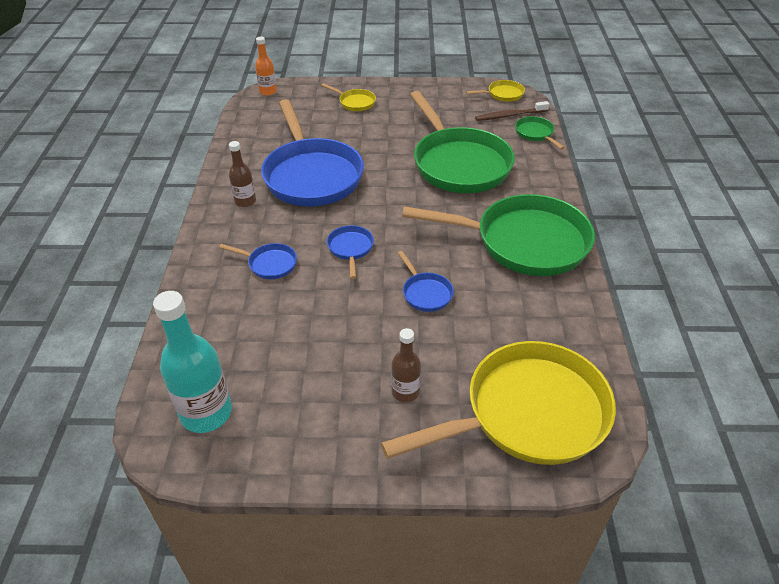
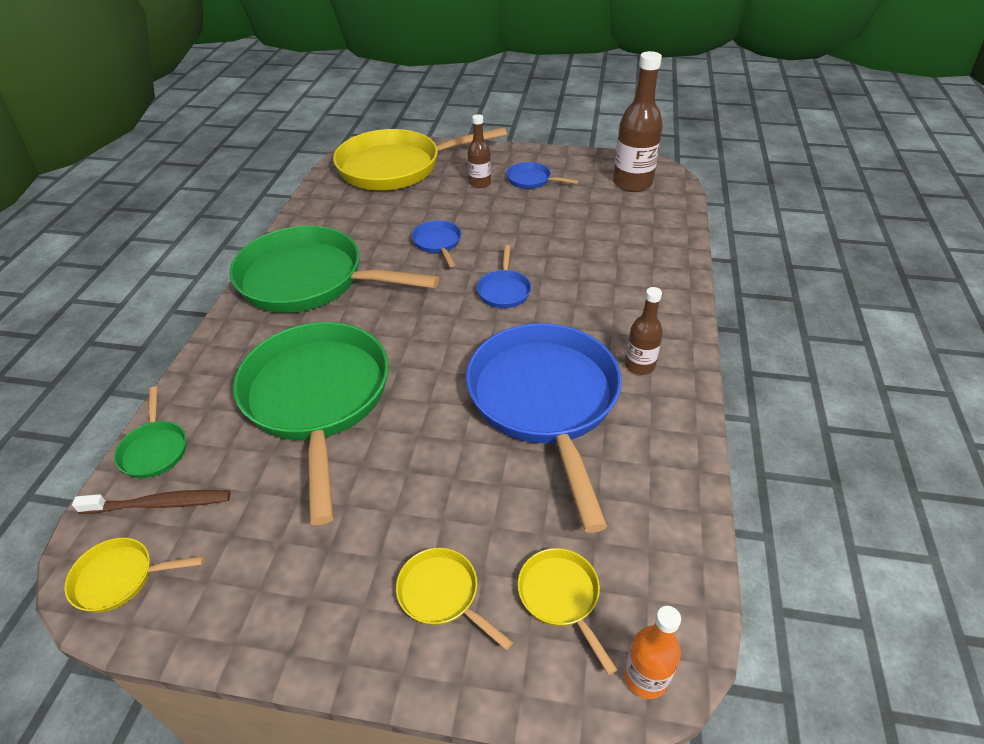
camera: 170 degrees left, 0 degrees up
turquoise bottle [153,291,232,433] -> brown bottle [613,51,663,192]
blue pan [219,243,297,279] -> blue pan moved to [506,162,579,189]
none -> yellow pan [518,548,617,675]

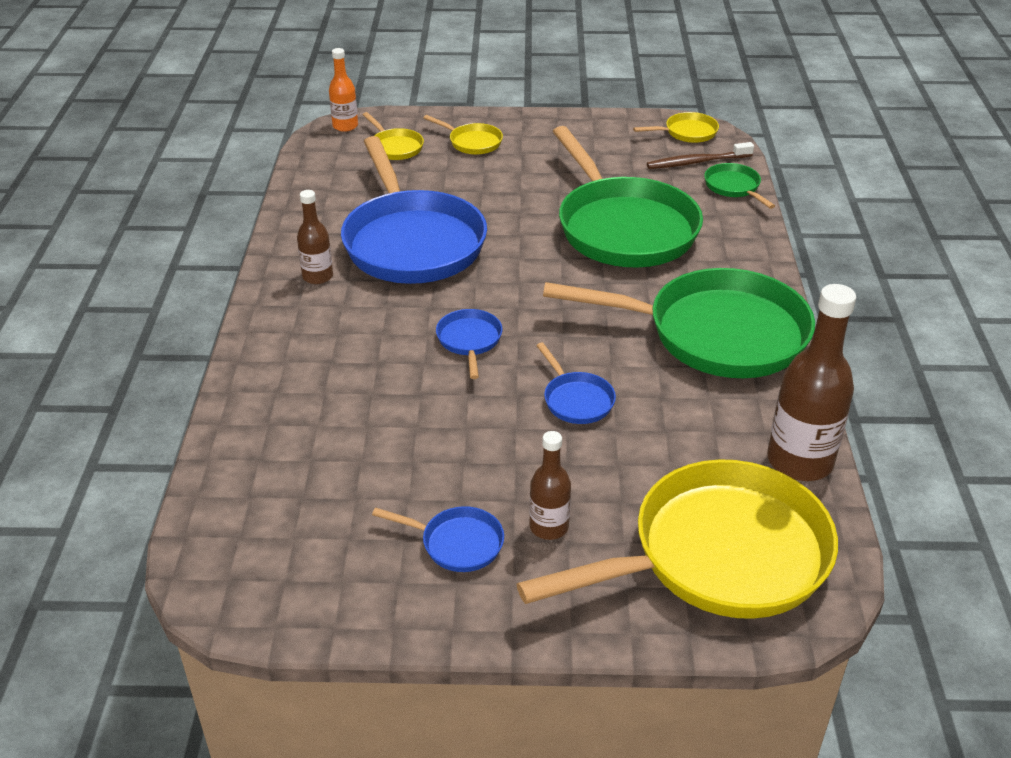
camera: 170 degrees right, 5 degrees down
brown bottle [613,51,663,192] -> brown bottle moved to [767,284,856,481]

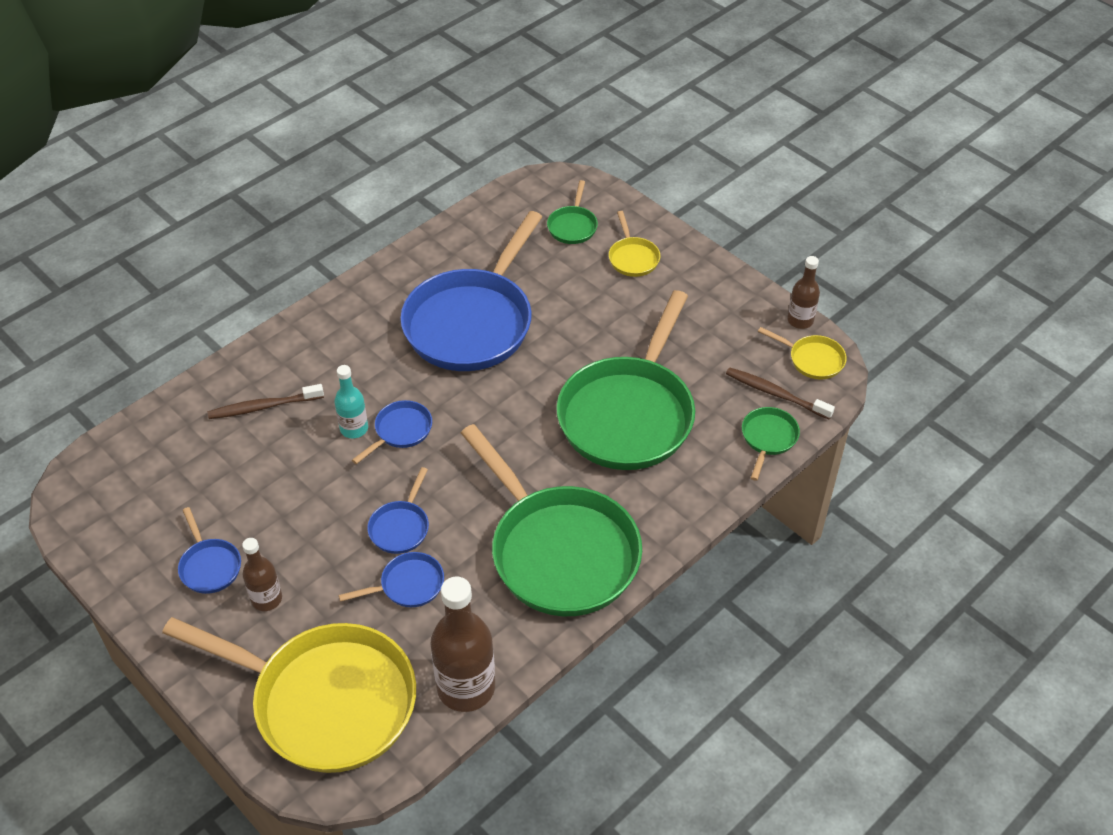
camera: 45 degrees right, 10 degrees up
brown bottle [297,190,333,284] -> brown bottle moved to [787,256,820,329]
orange bottle [329,48,358,132] -> none
yellow pan [363,112,424,160] -> green pan [547,180,598,244]
none -> brown toothbrush [208,384,324,419]
none -> turquoise bottle [334,365,368,438]
none -> blue pan [339,552,444,607]

